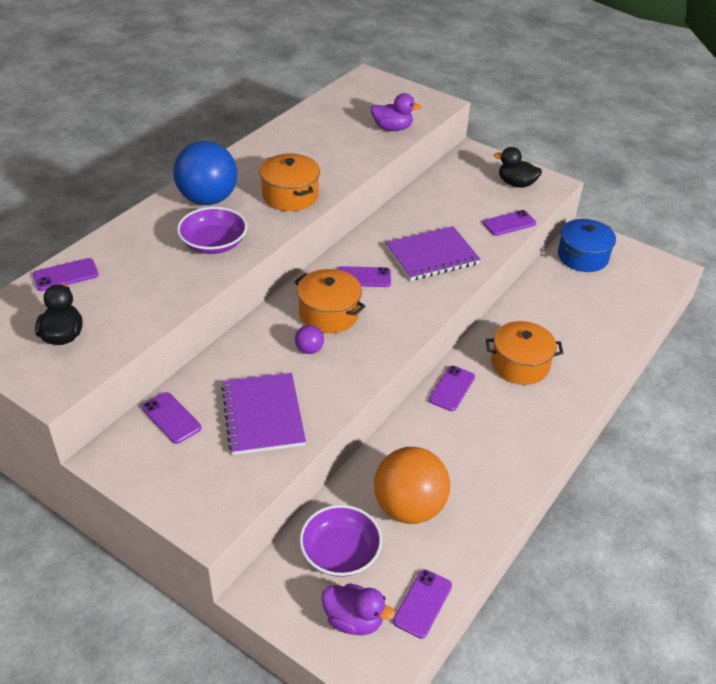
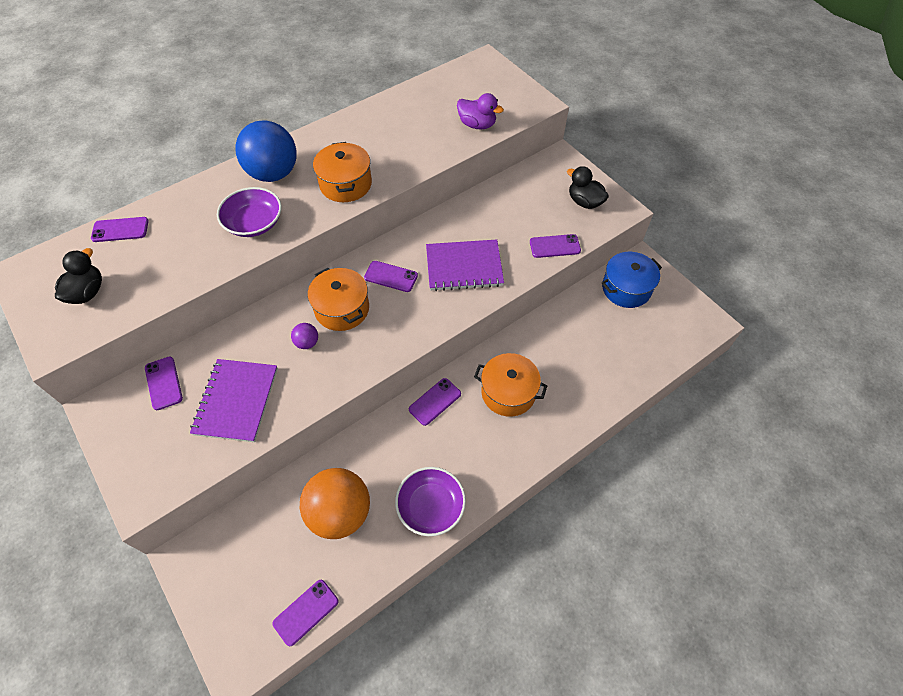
camera: 20 degrees right, 15 degrees up
purple bowl [299,505,382,577] -> purple bowl moved to [395,467,466,536]
purple duck [322,584,395,635] -> none

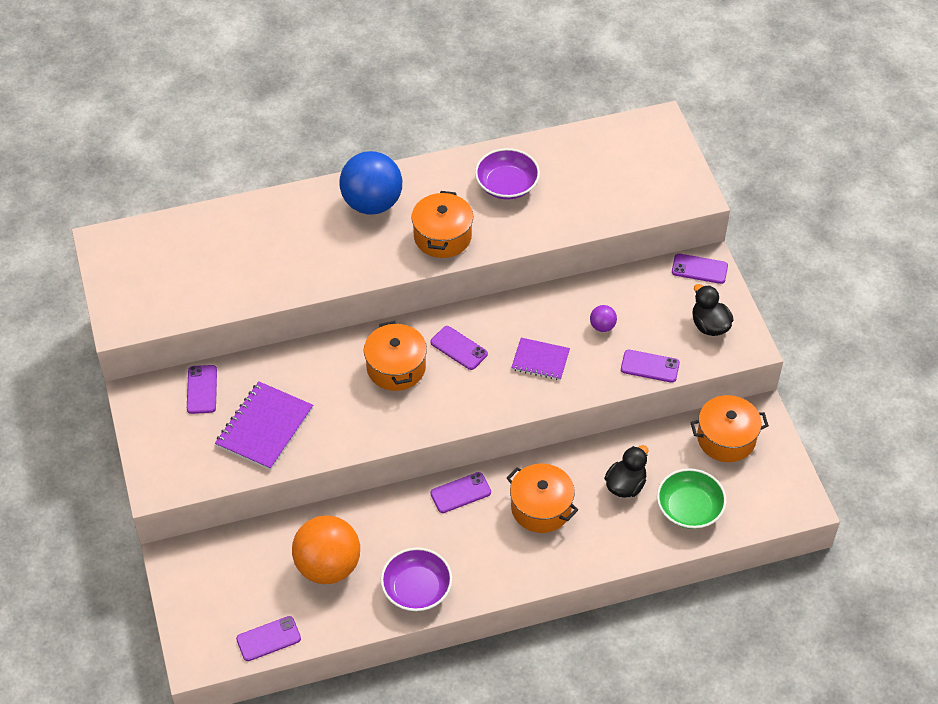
camera: 20 degrees right, 5 degrees down
black duck [55,248,102,304] -> black duck moved to [604,445,648,498]
purple phone [91,217,149,242] -> purple phone moved to [672,253,728,284]
purple bowl [217,187,282,237] -> purple bowl moved to [475,148,540,199]
purple ball [291,323,318,349] -> purple ball moved to [590,305,617,332]
purple notebook [426,240,504,291] -> purple notebook [511,338,570,380], size x0.62
purple duck [457,93,504,130] -> none
blue pot [602,252,662,308] -> orange pot [690,395,769,462]
none -> green bowl [657,468,726,529]

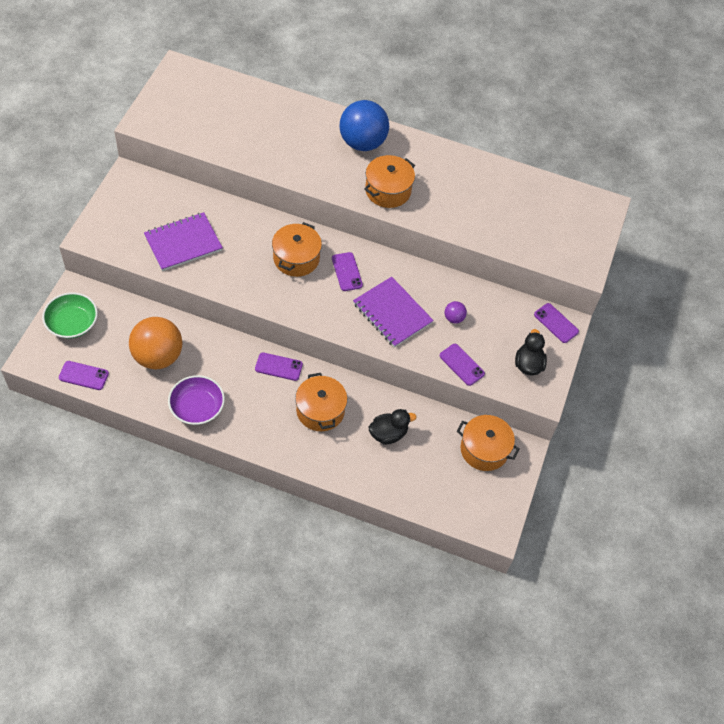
camera: 30 degrees right, 5 degrees up
purple phone [187,365,217,414] -> none
purple bowl [475,148,540,199] -> none
purple notebook [511,338,570,380] -> purple notebook [353,277,434,348], size x1.61
green bowl [657,468,726,529] -> green bowl moved to [42,292,98,339]

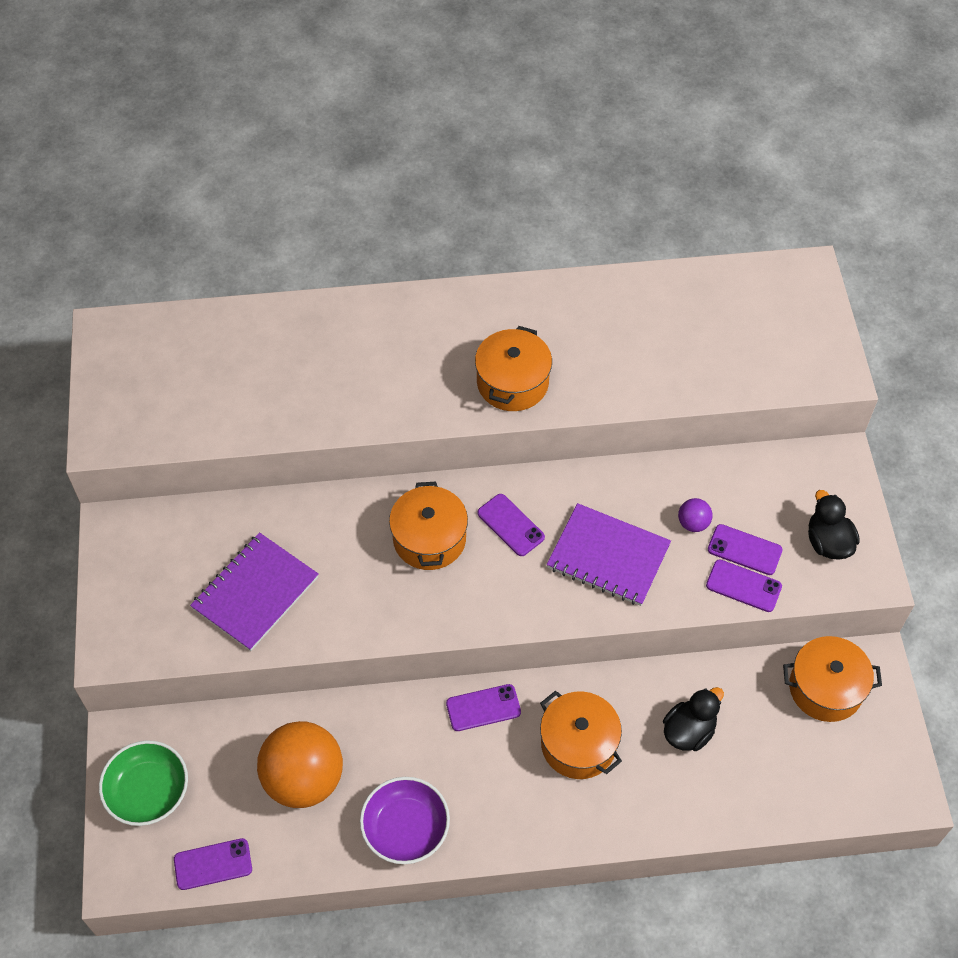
camera: 20 degrees left, 0 degrees up
blue ball [340,100,389,151] -> none
purple phone [534,303,579,343] -> purple phone moved to [708,524,783,575]

